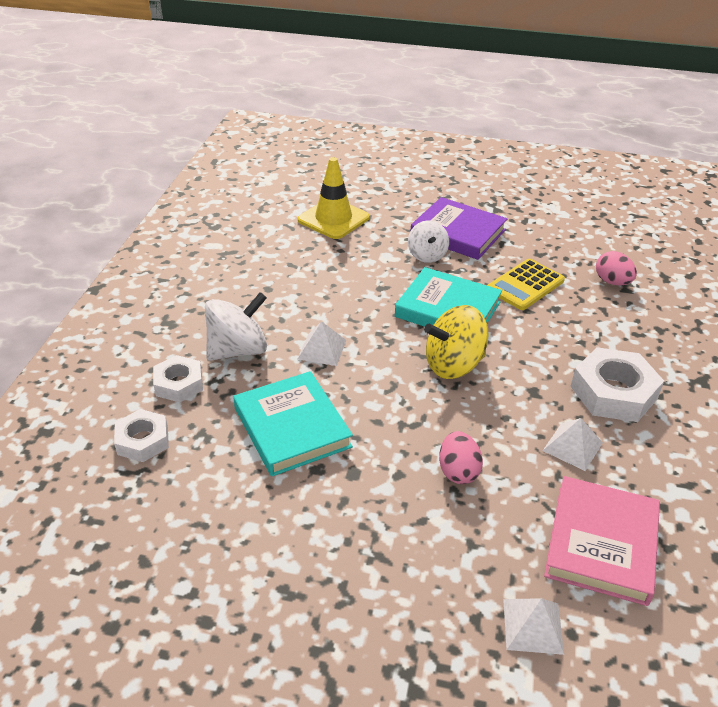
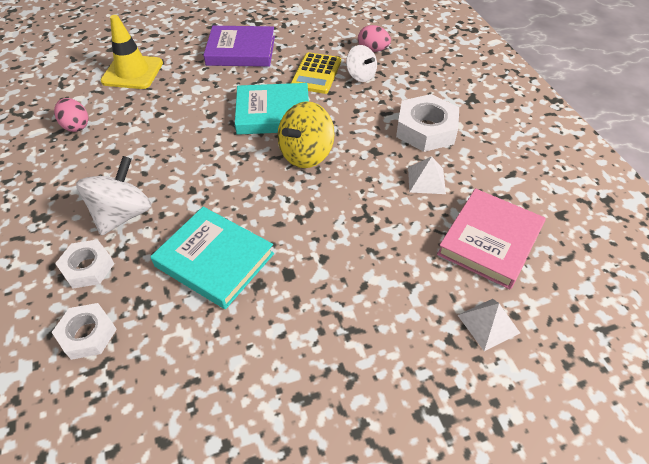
camera: 30 degrees left, 10 degrees up
white pyramid [298,321,346,366] -> none
white spinning top [408,220,449,263] -> white spinning top moved to [346,45,377,82]
pink egg [439,431,483,484] -> pink egg moved to [54,98,88,132]
pink book [544,476,660,606] -> pink book turned 45 degrees clockwise [437,188,546,289]

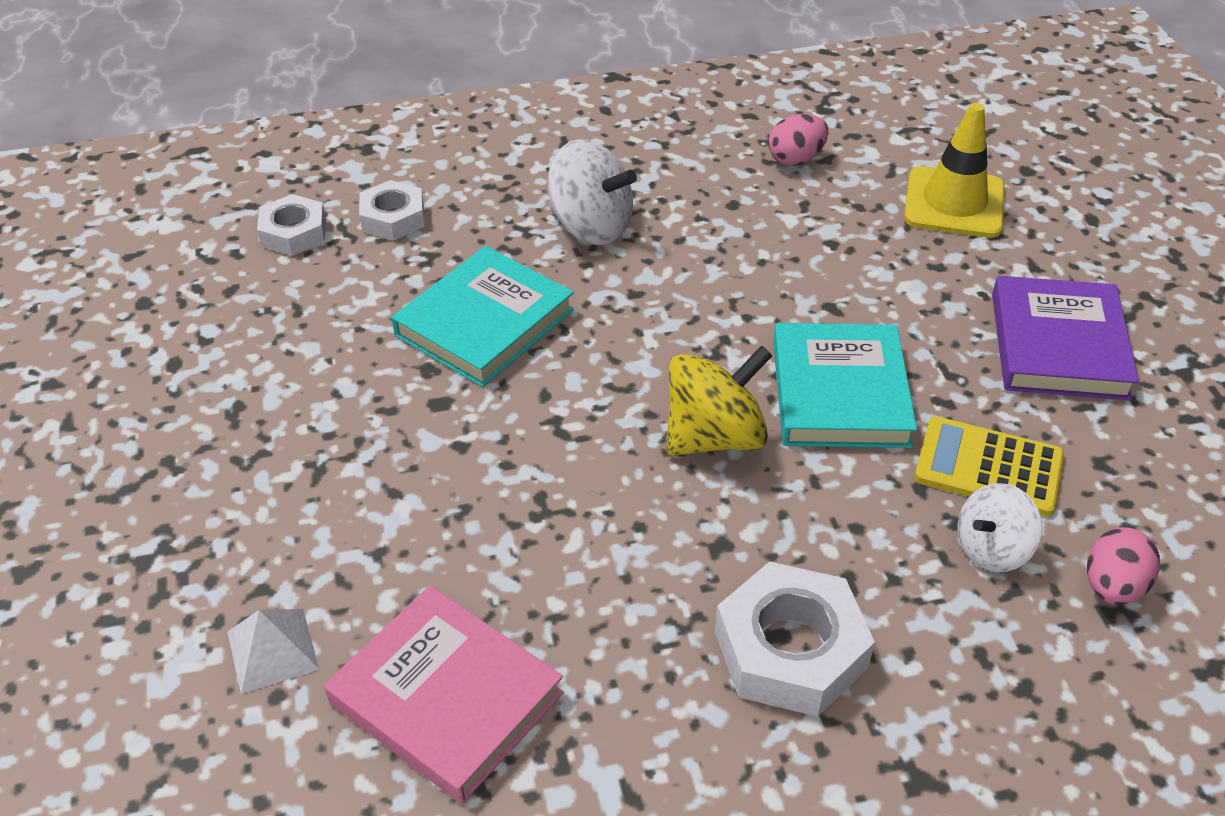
camera: 95 degrees right, 5 degrees down
white nut [55,239,114,288] -> white nut moved to [257,194,326,256]
yellow spinning top [277,101,335,168] -> yellow spinning top turned 105 degrees clockwise [666,345,772,456]
white pyramid [408,157,446,194] -> none

